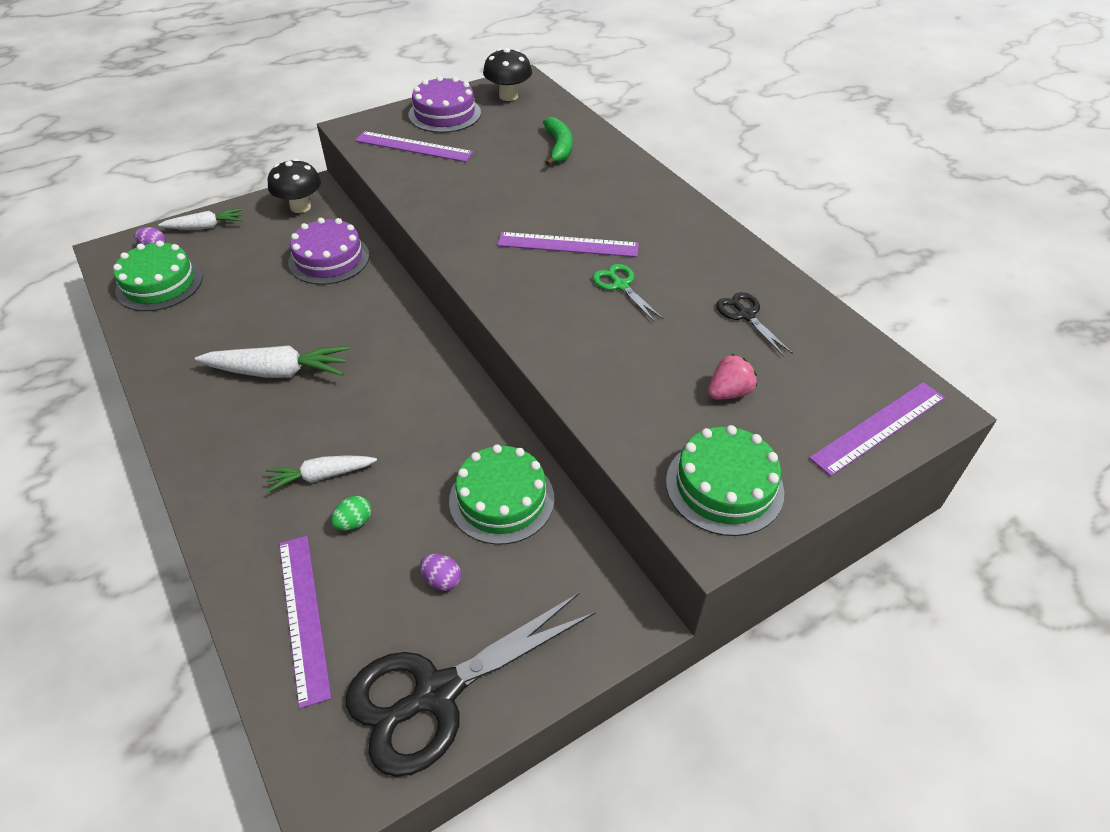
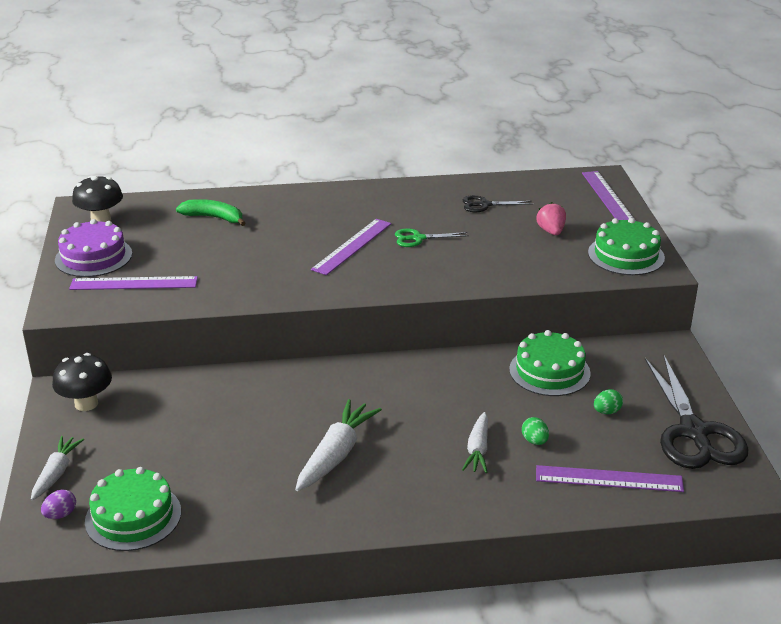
camera: 65 degrees left, 15 degrees down
purple cake [288,218,369,285] -> none
purple ruler [355,131,473,162] -> purple ruler turned 45 degrees clockwise [69,276,198,290]
purple egg [420,554,461,591] -> green egg [594,389,623,414]

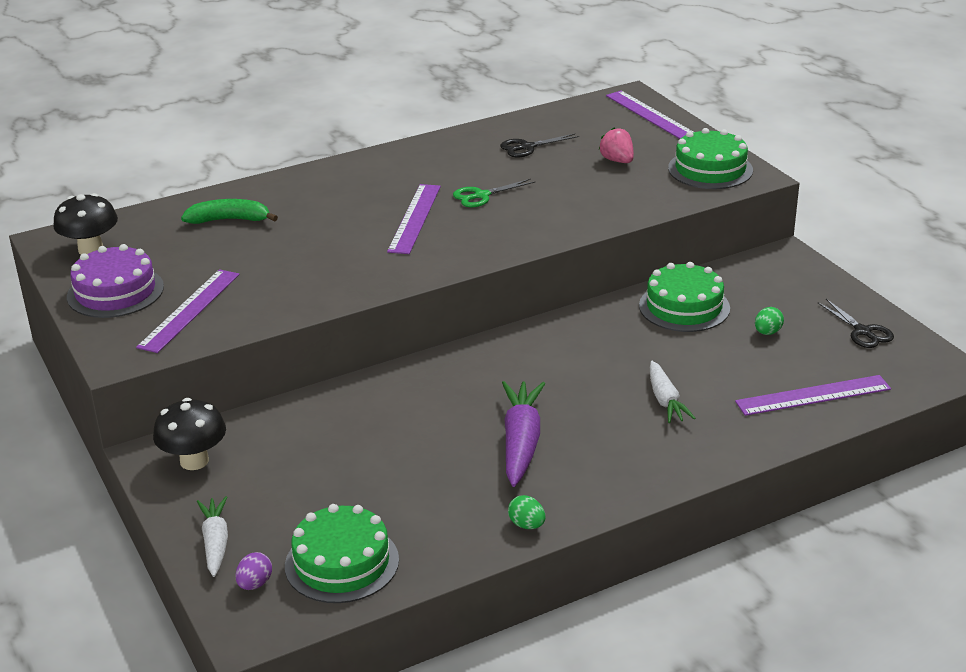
camera: 20 degrees left, 0 degrees up
purple ruler [69,276,198,290] -> purple ruler turned 45 degrees counterclockwise [136,269,240,353]
white carrot [295,399,382,491] -> purple carrot [502,381,545,487]
green egg [522,417,549,445] -> green egg moved to [508,495,545,529]
black scissors [645,355,748,469] -> black scissors [818,299,894,348], size x0.47

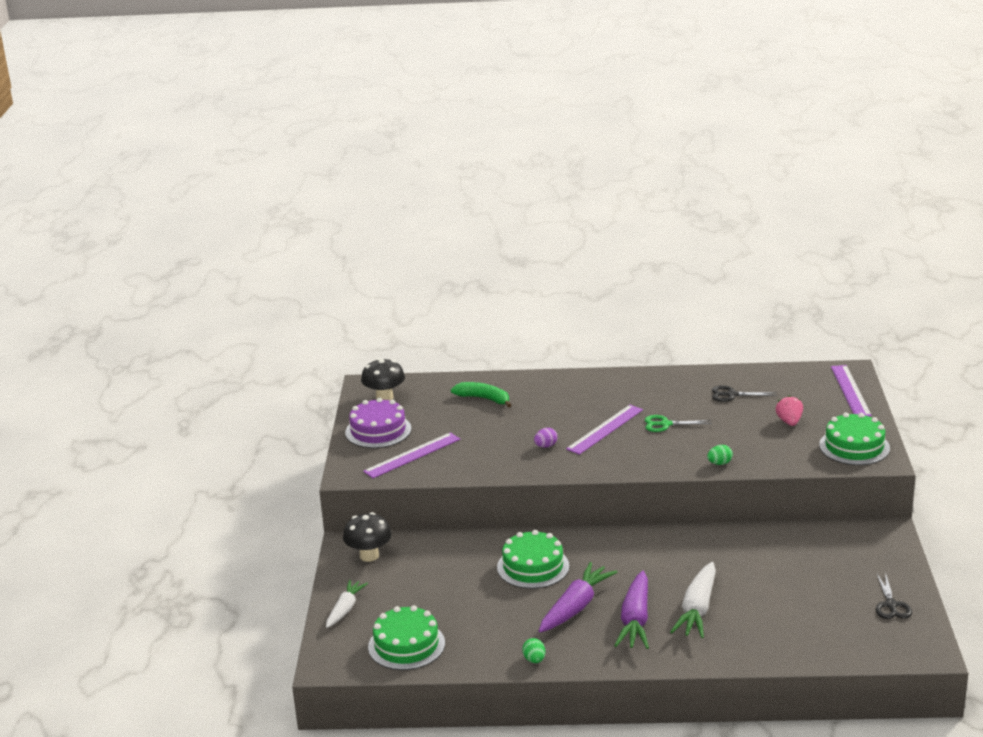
camera: 30 degrees right, 5 degrees down
purple egg [235,552,272,590] -> purple egg moved to [534,428,558,448]
green cake [639,262,730,332] -> green cake moved to [497,530,569,589]
white carrot [650,361,696,423] -> white carrot [670,562,716,638], size x1.56
purple ruler [735,375,891,416] -> none
green egg [755,307,784,335] -> green egg moved to [707,445,733,465]
none -> purple carrot [614,571,649,649]

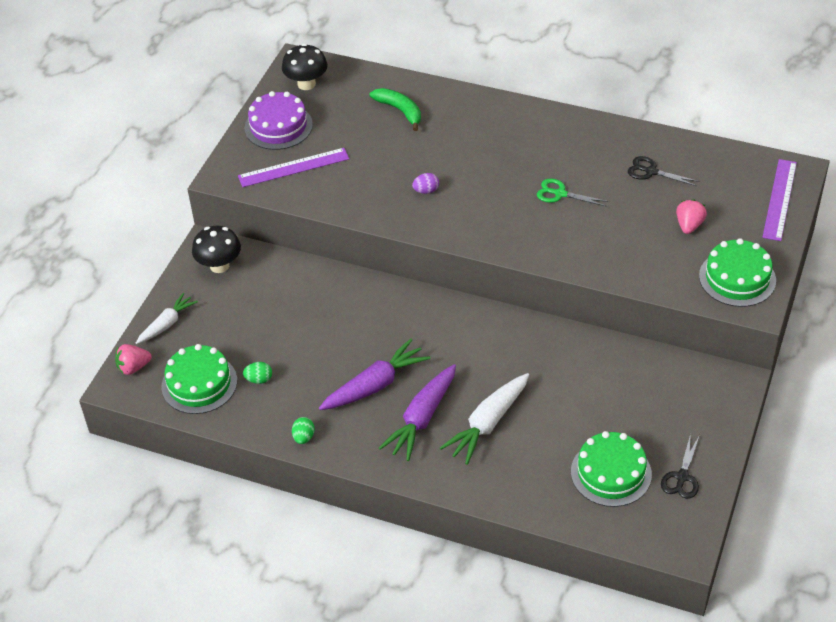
camera: 20 degrees right, 20 degrees up
green cake [497,530,569,589] -> green cake moved to [571,431,652,507]
purple ruler [566,405,643,455] -> none
green egg [707,445,733,465] -> green egg moved to [243,362,272,384]
none -> pink strawberry [115,344,152,375]

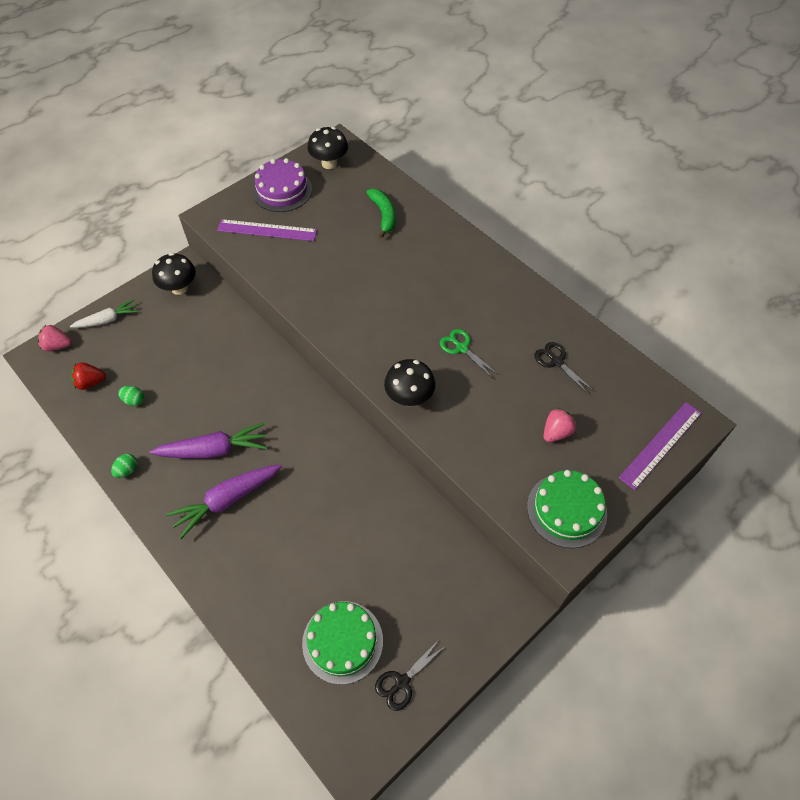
camera: 25 degrees right, 10 degrees up
green cake [161,344,237,414] -> red strawberry [71,362,106,390]
purple egg [412,173,439,194] -> none
white carrot [440,373,529,465] -> none
none -> black mushroom [384,359,435,406]

